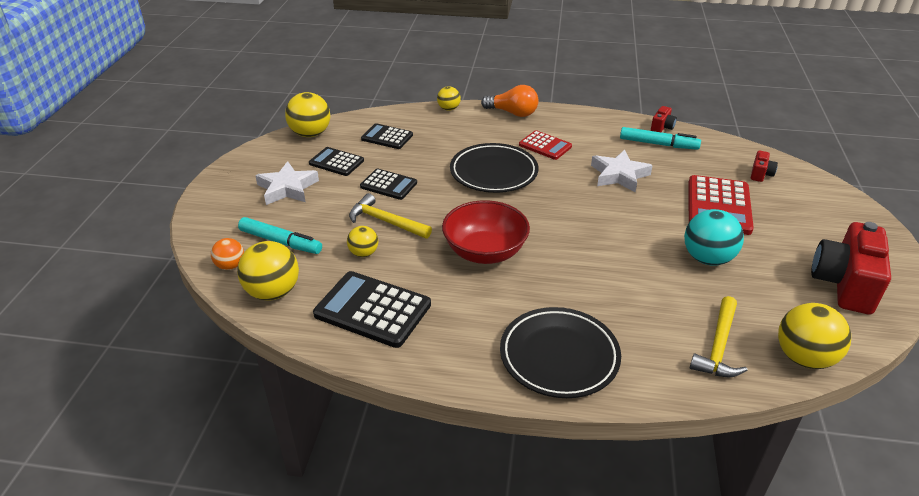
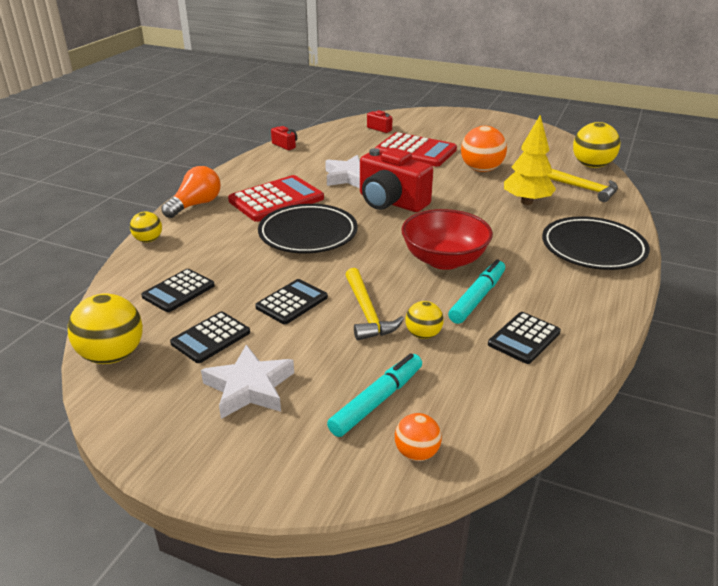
camera: 75 degrees left, 5 degrees down
yellow ball [237,241,299,300] -> none
black calculator [313,271,431,348] -> black calculator [488,312,561,364], size x0.60
yellow hammer [349,193,432,239] -> yellow hammer turned 60 degrees counterclockwise [345,268,404,340]
red calculator [519,130,572,160] -> red calculator [228,175,324,222], size x1.66
turquoise marker [620,127,701,150] -> turquoise marker moved to [448,259,505,324]
turquoise ball [684,209,744,266] -> orange ball [461,126,507,172]
red camera [811,222,891,315] -> red camera moved to [360,148,433,212]
none -> yellow tree [504,115,556,205]

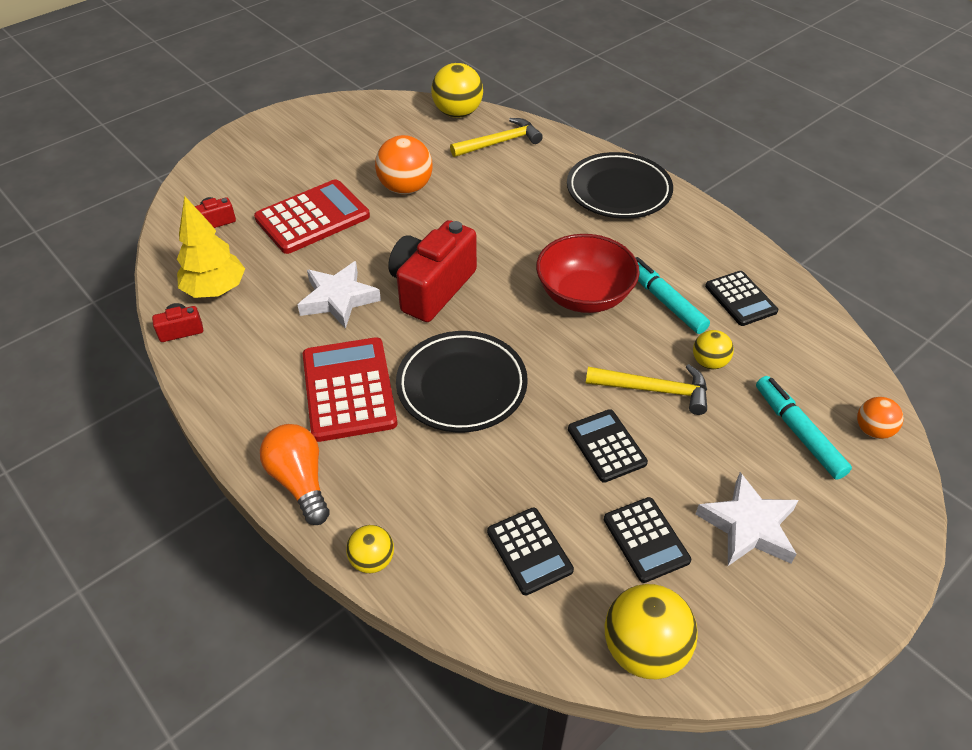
camera: 65 degrees left, 15 degrees up
red camera [360,148,433,212] -> red camera turned 150 degrees clockwise [388,220,477,322]
yellow tree [504,115,556,205] -> yellow tree moved to [177,196,245,298]

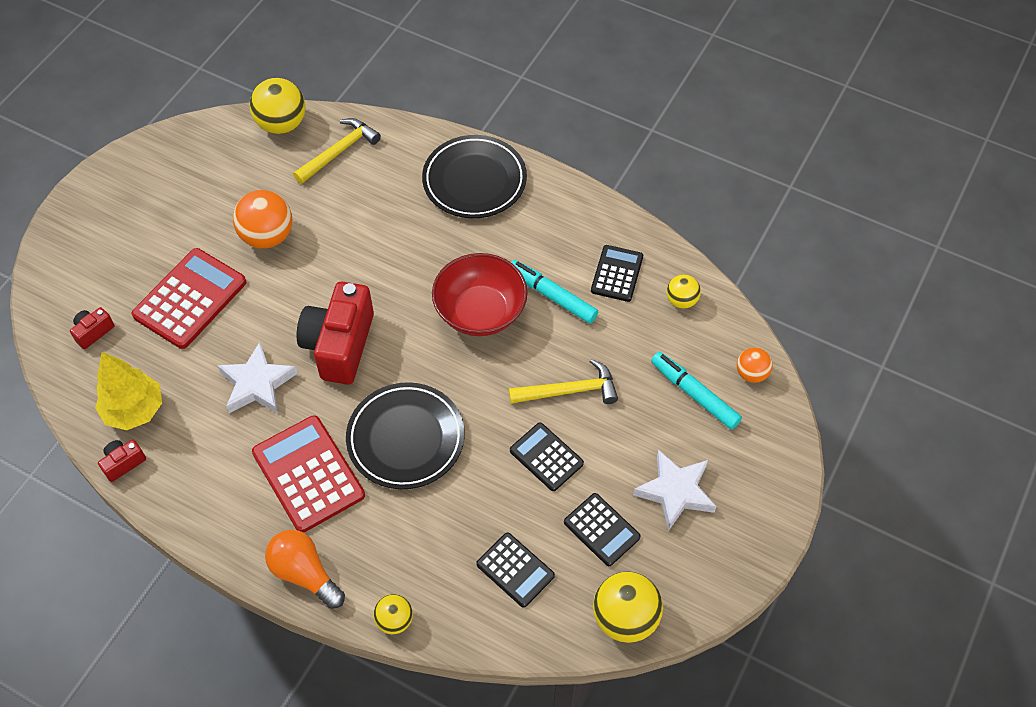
camera: 20 degrees left, 10 degrees up
yellow ball [693,330,734,369] -> yellow ball moved to [666,275,701,309]
black calculator [705,271,778,326] -> black calculator turned 120 degrees counterclockwise [591,245,643,302]

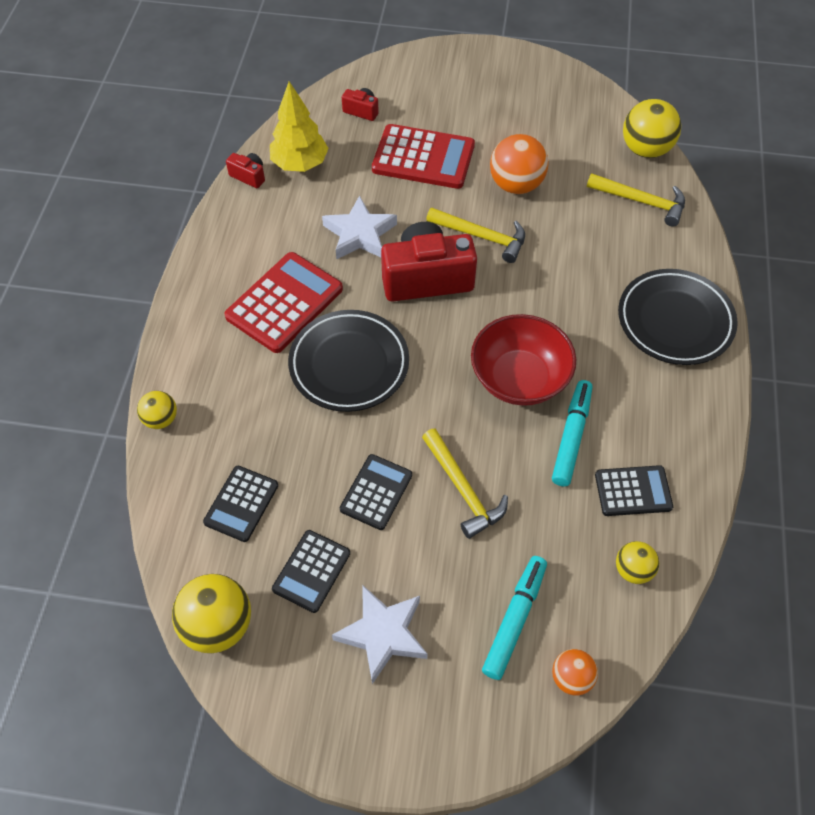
camera: 70 degrees right, 0 degrees up
orange light bulb [265,530,345,609] -> none
none -> yellow hammer [426,208,525,263]

